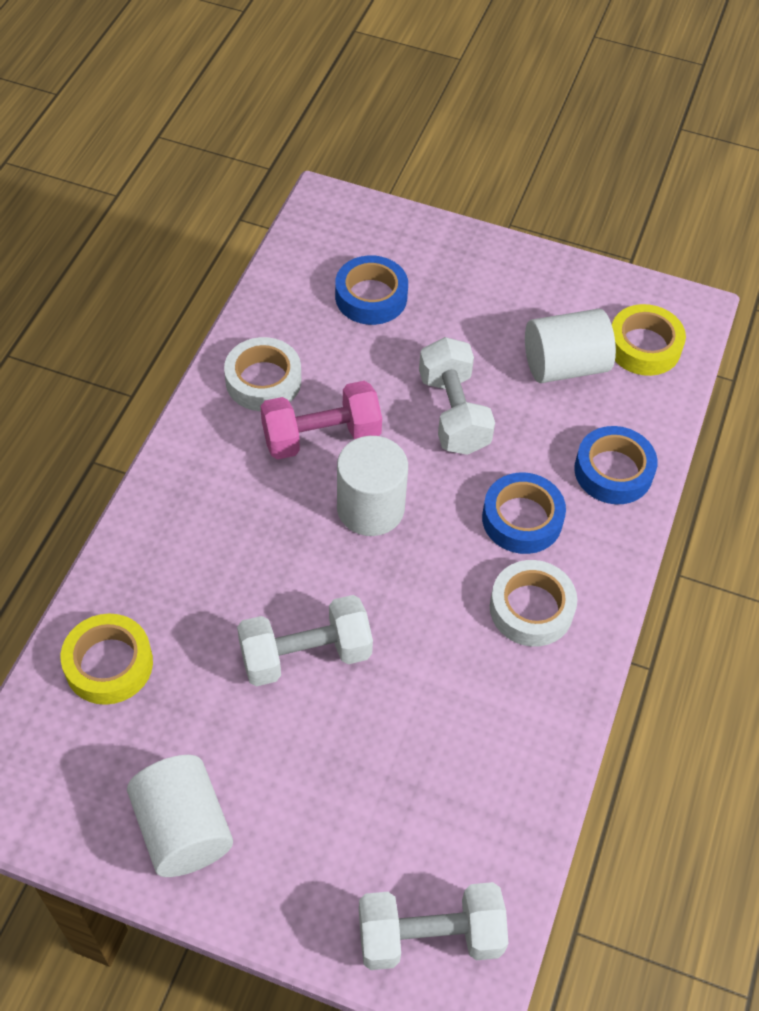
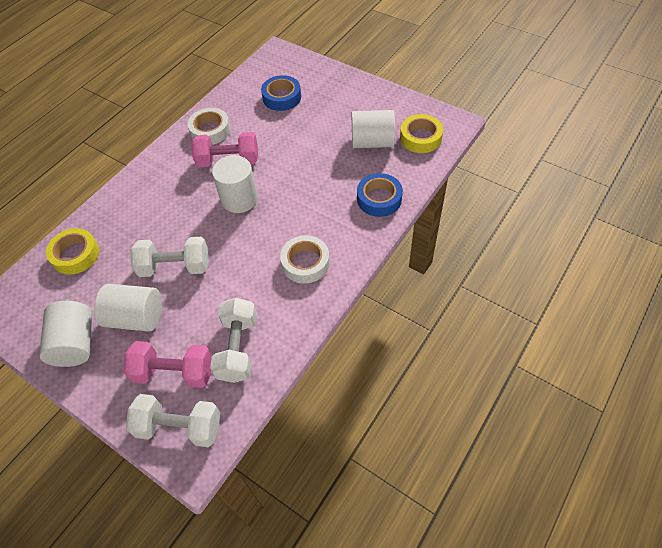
camera: 20 degrees right, 0 degrees up
white dumbbell [419,337,495,455] -> white dumbbell moved to [210,298,257,383]
blue tape [482,472,566,554] -> none
none -> white cylinder [94,284,162,332]
none -> pink dumbbell [123,341,212,388]

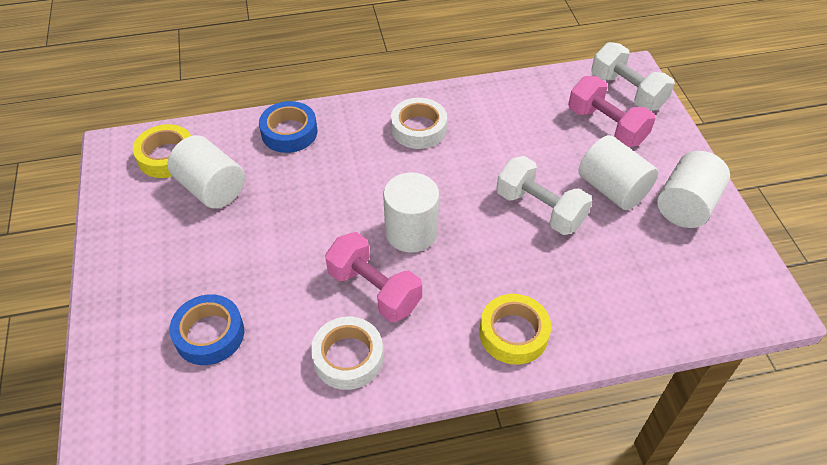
camera: 140 degrees left, 5 degrees down
yellow tape [46,228,99,275] -> yellow tape moved to [479,294,551,365]
white dumbbell [210,298,257,383] -> none

